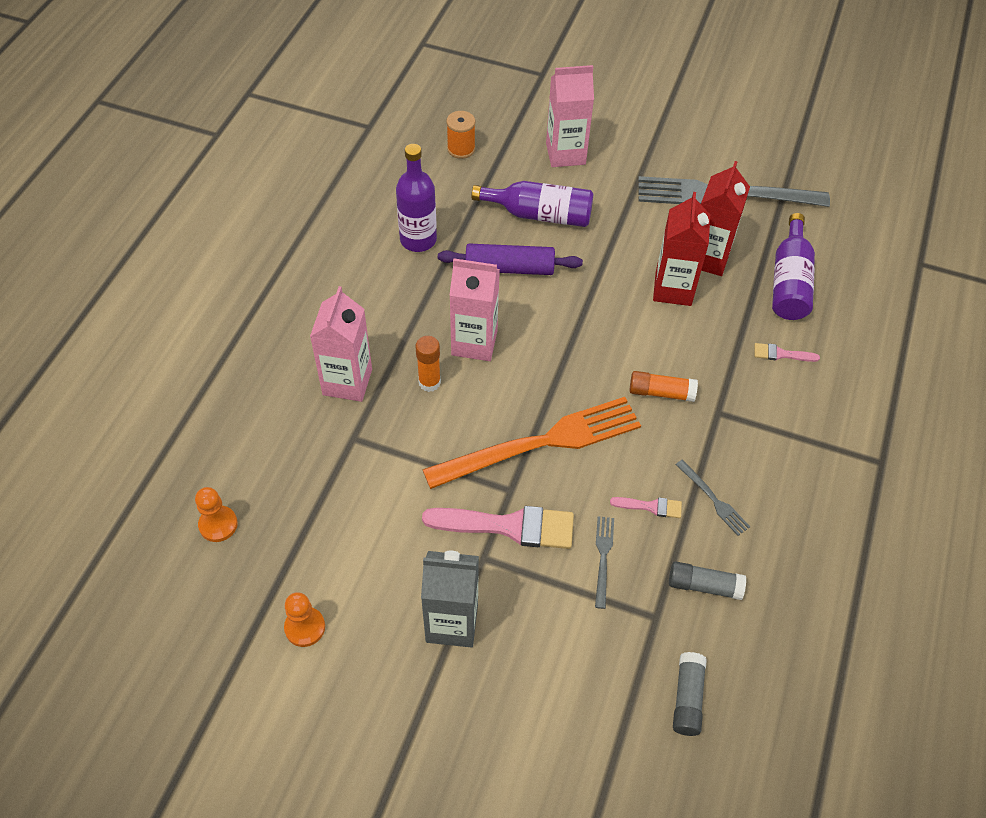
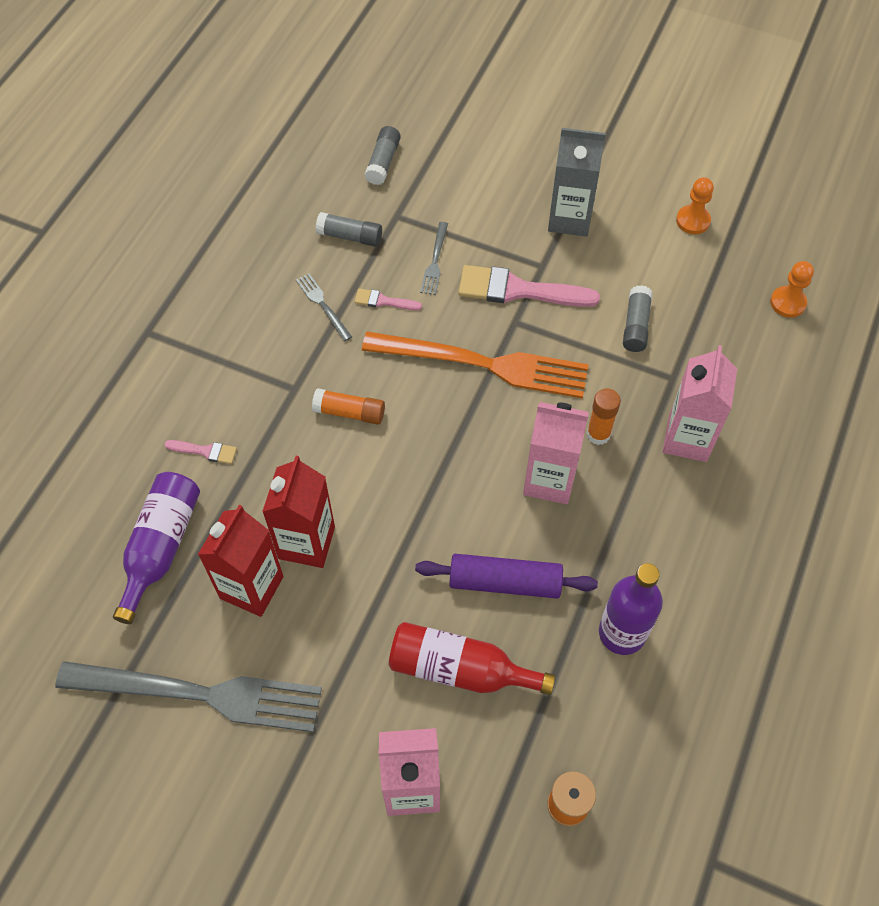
camera: 175 degrees left, 5 degrees up
orange fork [422,397,641,489] -> orange fork turned 150 degrees counterclockwise [362,331,589,399]
purple bottle [471,181,593,227] -> red bottle [389,622,555,695]
none -> grey glue stick [623,285,653,352]

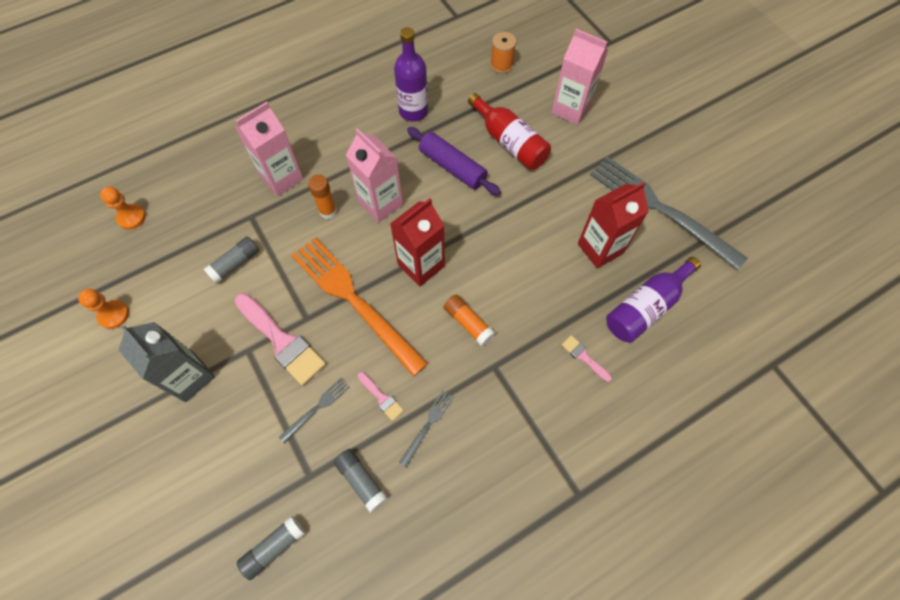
camera: 145 degrees left, 5 degrees up
red carton [262,456,335,568] -> red carton moved to [390,198,445,287]
grey fork [296,273,352,341] -> grey fork turned 150 degrees counterclockwise [399,390,454,467]

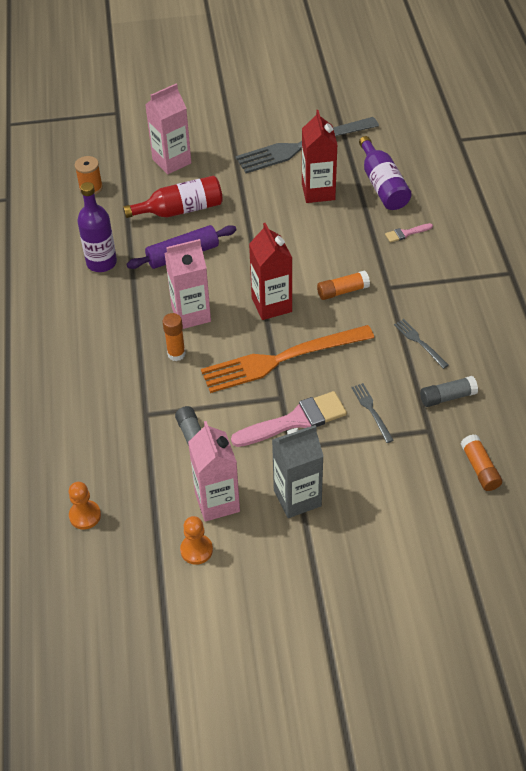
camera: 65 degrees left, 15 degrees down
pink carton [235,102,303,196] -> pink carton moved to [188,421,240,522]
grey glue stick [237,516,305,580] -> orange glue stick [461,434,502,491]
pink brush [358,372,404,421] -> none

